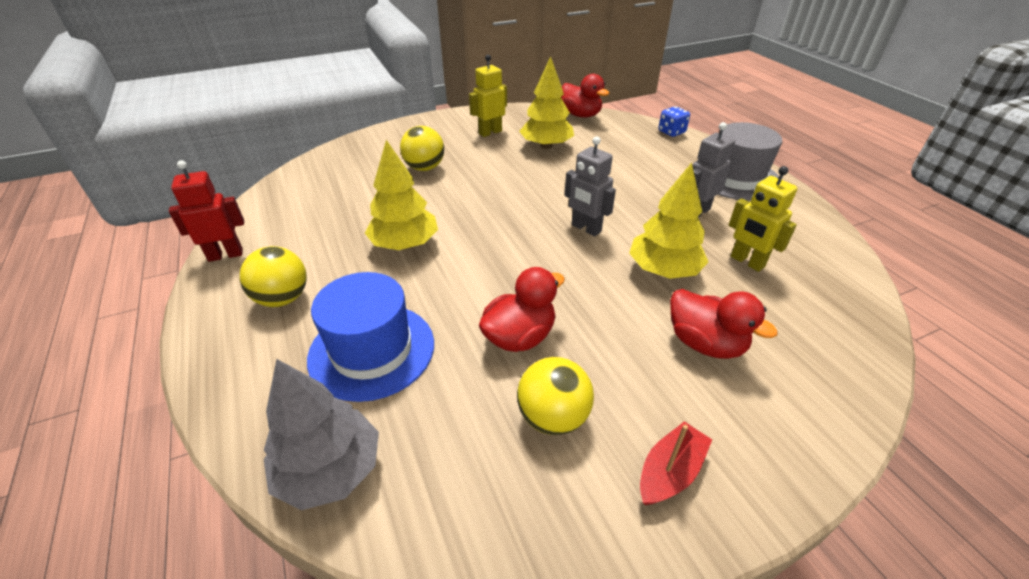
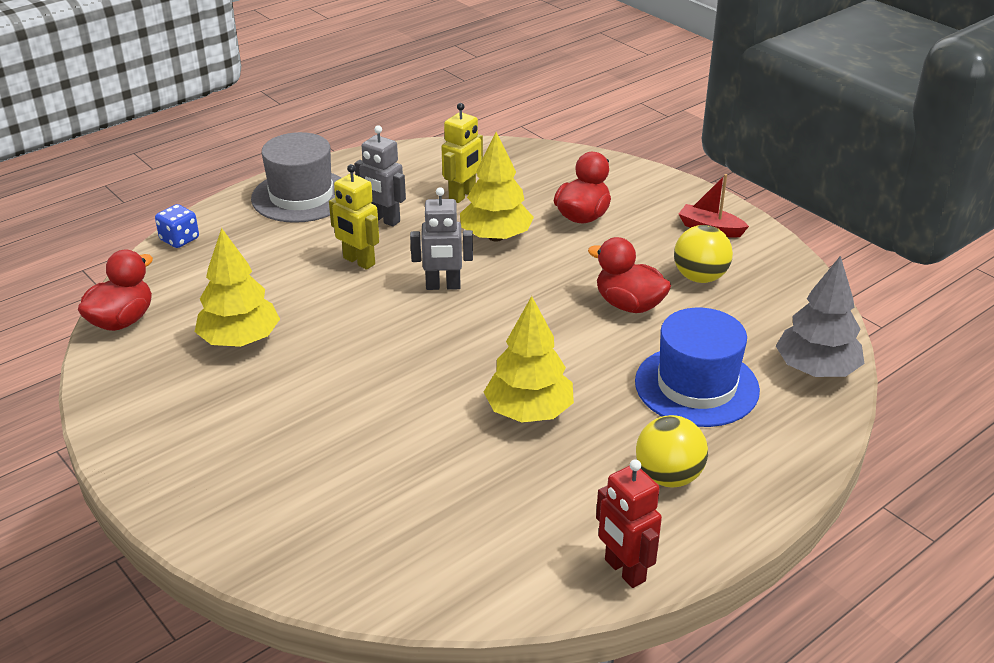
camera: 105 degrees left, 5 degrees down
yellow ball [400,126,444,171] -> none
yellow robot [469,54,507,137] -> yellow robot moved to [329,164,379,270]
grey robot [565,136,616,237] -> grey robot turned 60 degrees clockwise [410,187,473,290]

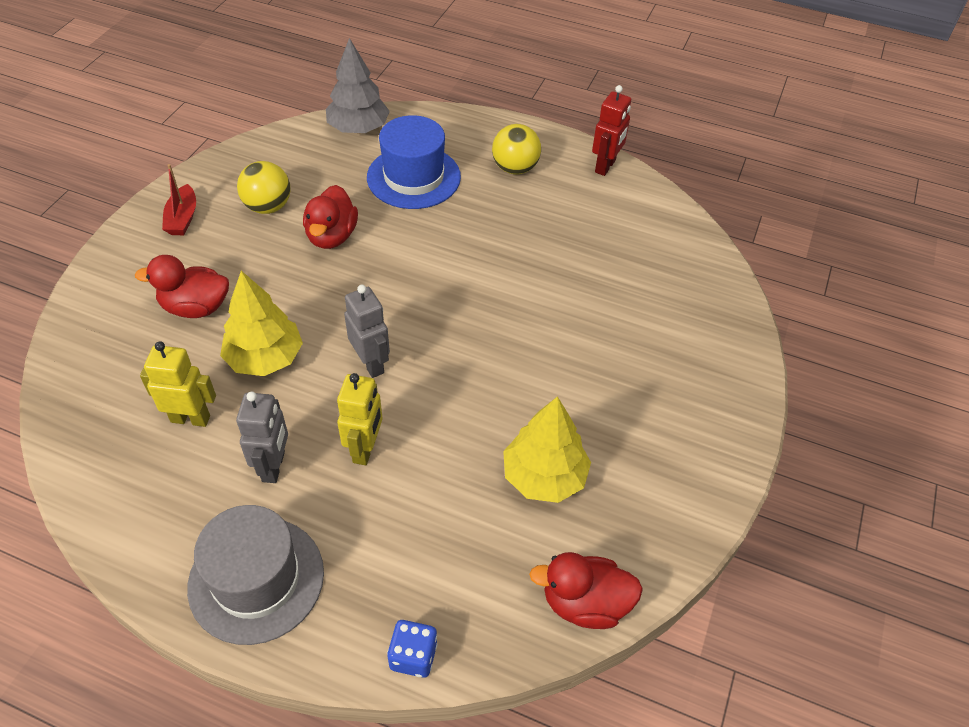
camera: 120 degrees left, 15 degrees up
yellow tree [484,296,574,423] -> none

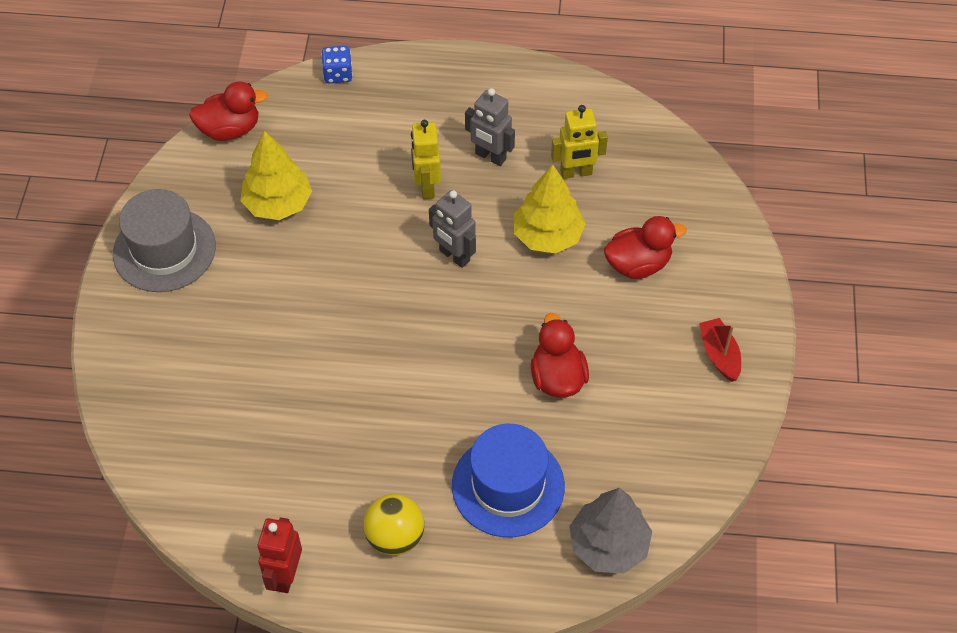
camera: 165 degrees right, 5 degrees up
grey hat [187,505,324,645] -> grey hat moved to [113,189,216,292]
grey robot [236,392,288,483] -> grey robot turned 45 degrees counterclockwise [465,88,515,166]
yellow ball [237,161,290,214] -> none

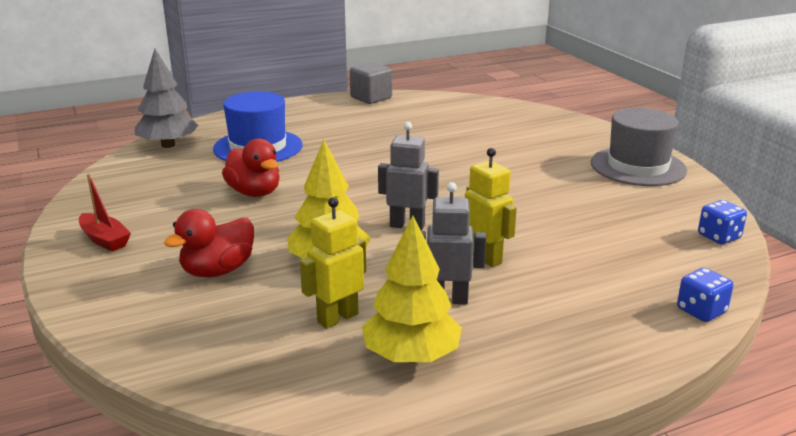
camera: 150 degrees right, 30 degrees down
red duck [189,81,268,141] -> blue dice [698,200,747,244]
yellow tree [240,131,312,220] -> yellow tree moved to [362,216,462,363]
red robot [257,517,302,593] -> grey cube [350,62,392,104]
yellow ball [363,494,424,556] -> none

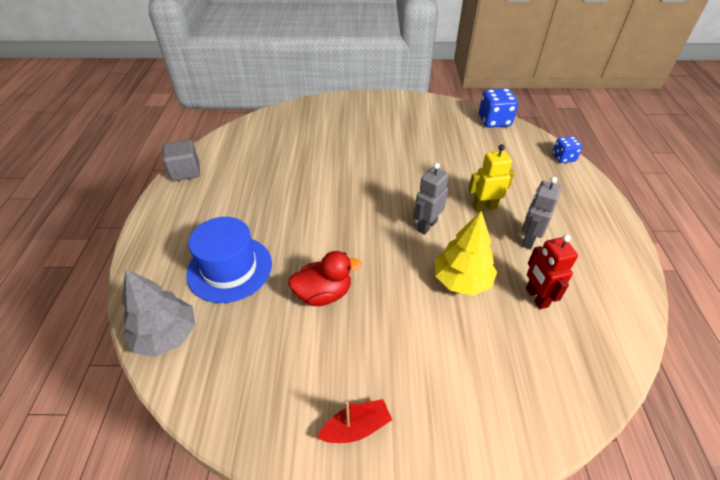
camera: 65 degrees left, 20 degrees up
red duck [164,209,254,277] -> none
yellow robot [300,197,366,329] -> red robot [526,235,578,309]
yellow tree [362,216,462,363] -> none
grey hat [591,108,687,186] -> none
blue dice [698,200,747,244] -> blue dice [479,88,518,128], size x1.62

